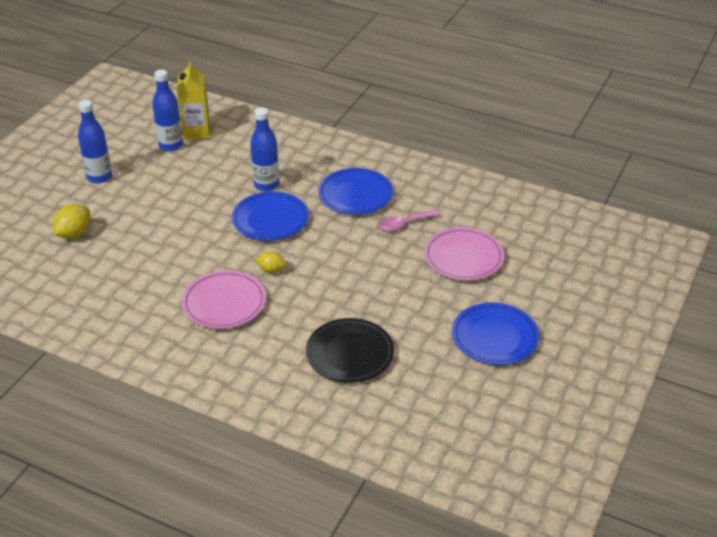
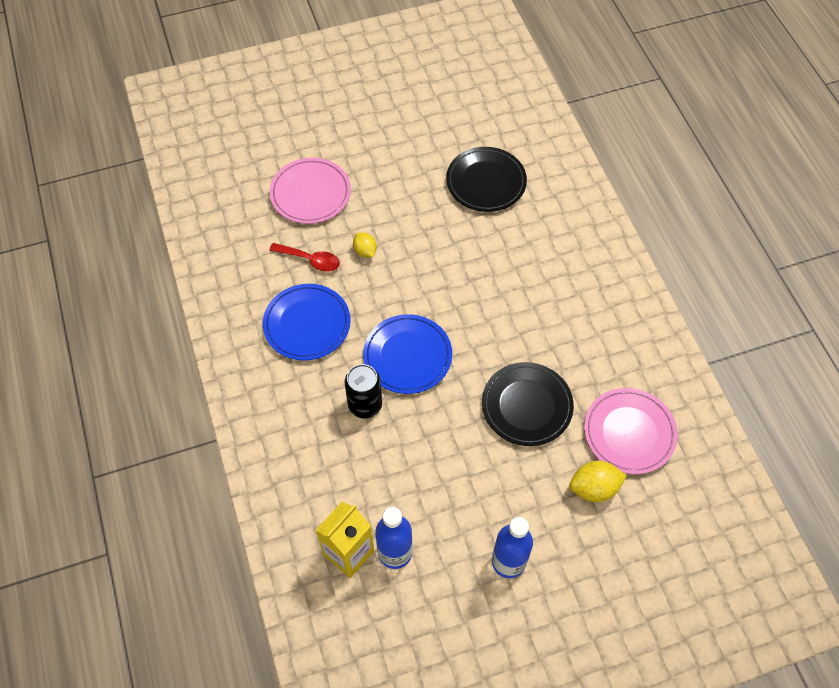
camera: 135 degrees left, 20 degrees up
pink plate [182,270,266,329] -> pink plate moved to [584,388,678,474]
blue bottle [250,107,279,191] -> black can [344,364,382,419]
yellow lemon [255,251,286,273] -> yellow lemon moved to [353,232,377,258]
pink spoon [377,210,441,232] -> red spoon [269,243,340,271]
blue plate [452,303,539,365] -> none
none -> black plate [482,362,574,446]

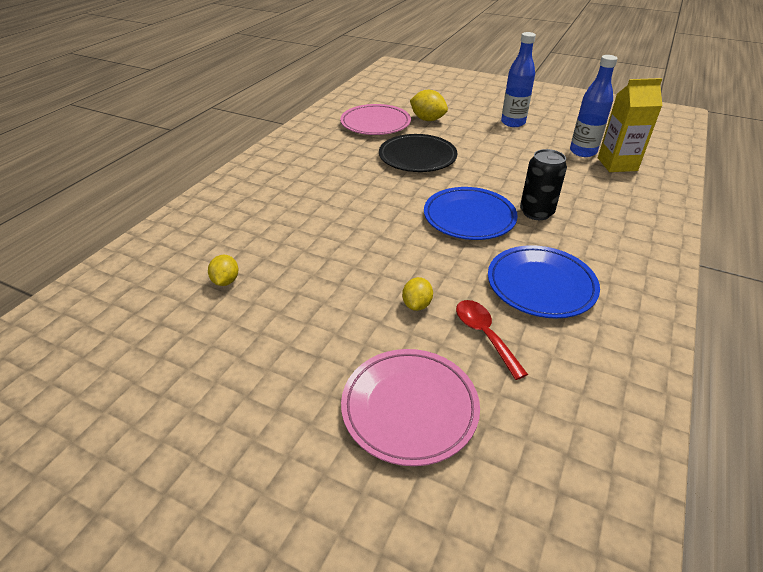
camera: 135 degrees left, 20 degrees down
black plate [446,147,527,212] -> yellow lemon [208,255,238,286]

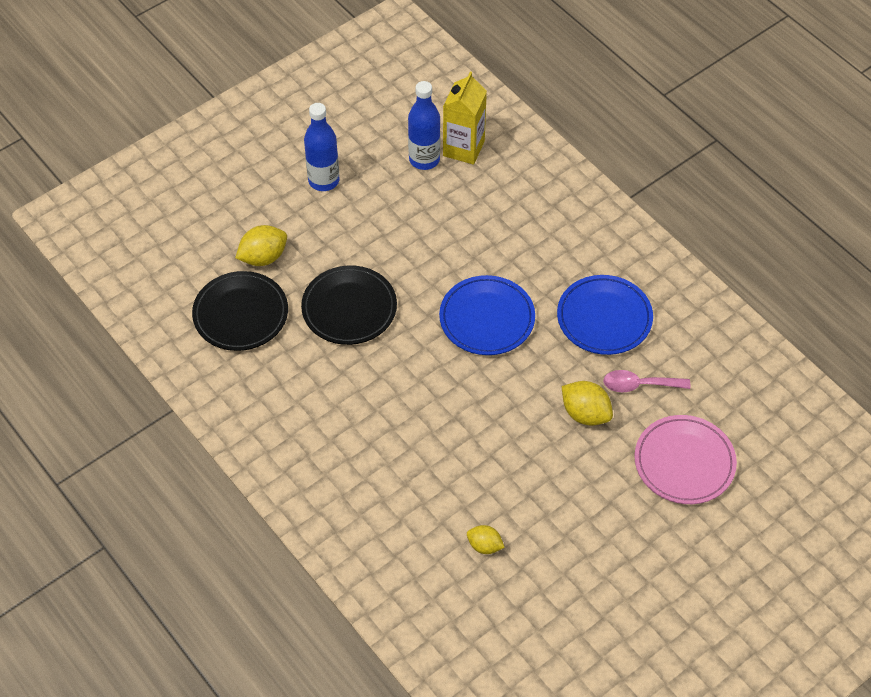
camera: 65 degrees left, 15 degrees up
pink plate [340,104,411,135] -> black plate [192,271,288,351]
yellow lemon [402,277,433,311] -> yellow lemon [562,381,613,426], size x1.57
red spoon [456,300,528,380] -> pink spoon [603,370,690,392]
black can [520,149,567,220] -> none

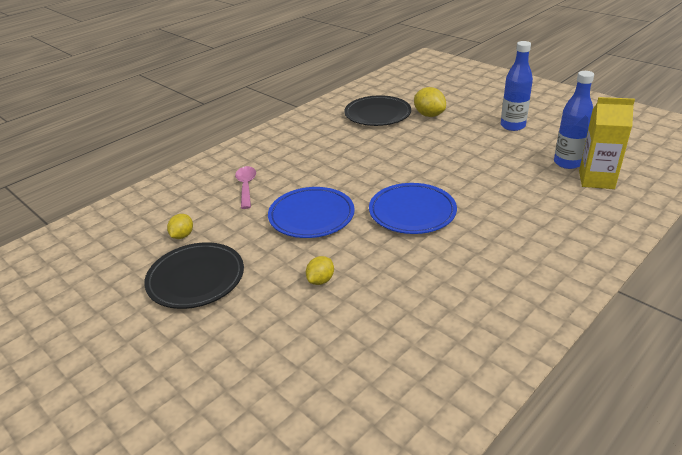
camera: 85 degrees right, 20 degrees down
black plate [301,265,397,345] -> black plate moved to [144,242,244,309]
blue plate [557,275,653,355] -> blue plate moved to [268,187,355,238]
yellow lemon [562,381,613,426] -> yellow lemon [306,256,334,285], size x0.64
pink spoon [603,370,690,392] -> pink spoon moved to [235,166,256,209]
pink plate [634,415,737,504] -> none

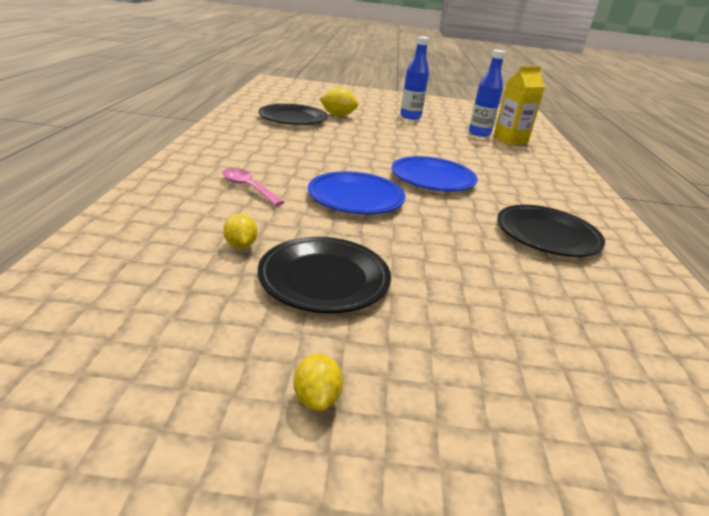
camera: 45 degrees left, 5 degrees down
yellow lemon [306,256,334,285] -> yellow lemon moved to [293,354,343,411]
none -> black plate [497,205,605,257]

